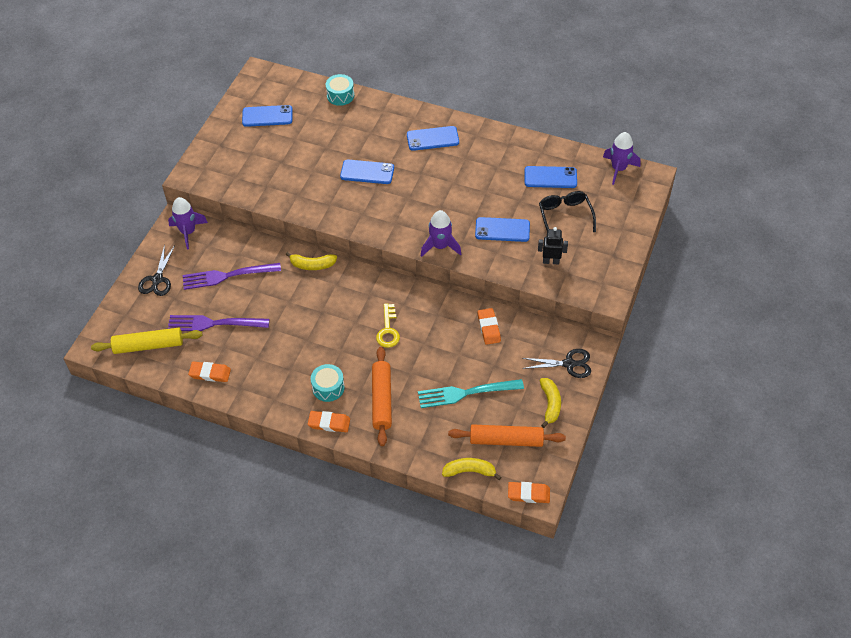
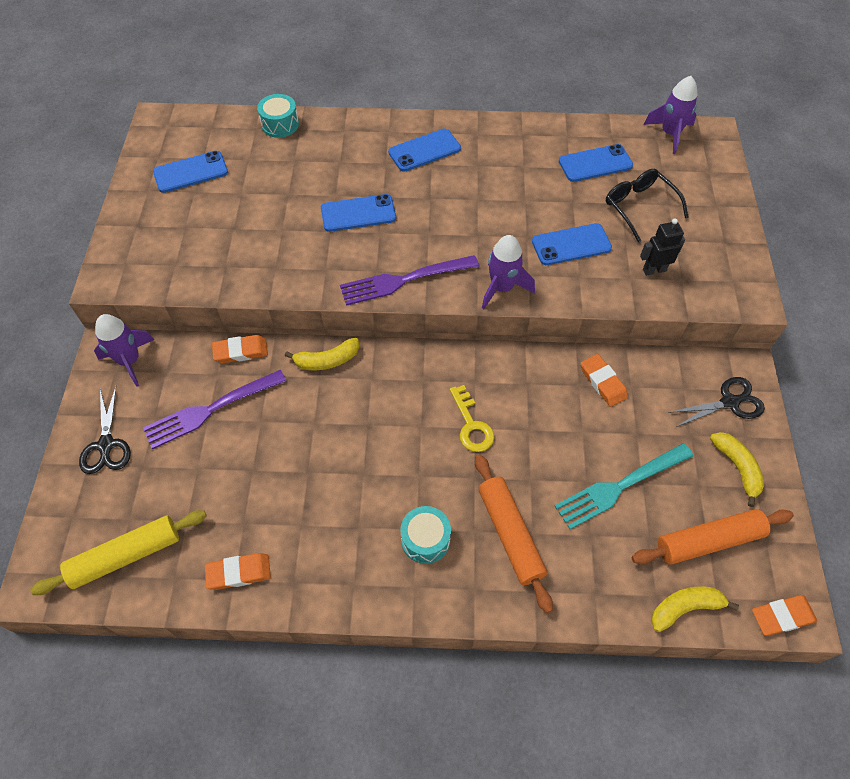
camera: 20 degrees left, 5 degrees up
purple fork [168,315,269,331] -> purple fork moved to [340,255,479,306]
orange eraser [308,411,350,432] -> orange eraser moved to [212,335,268,363]

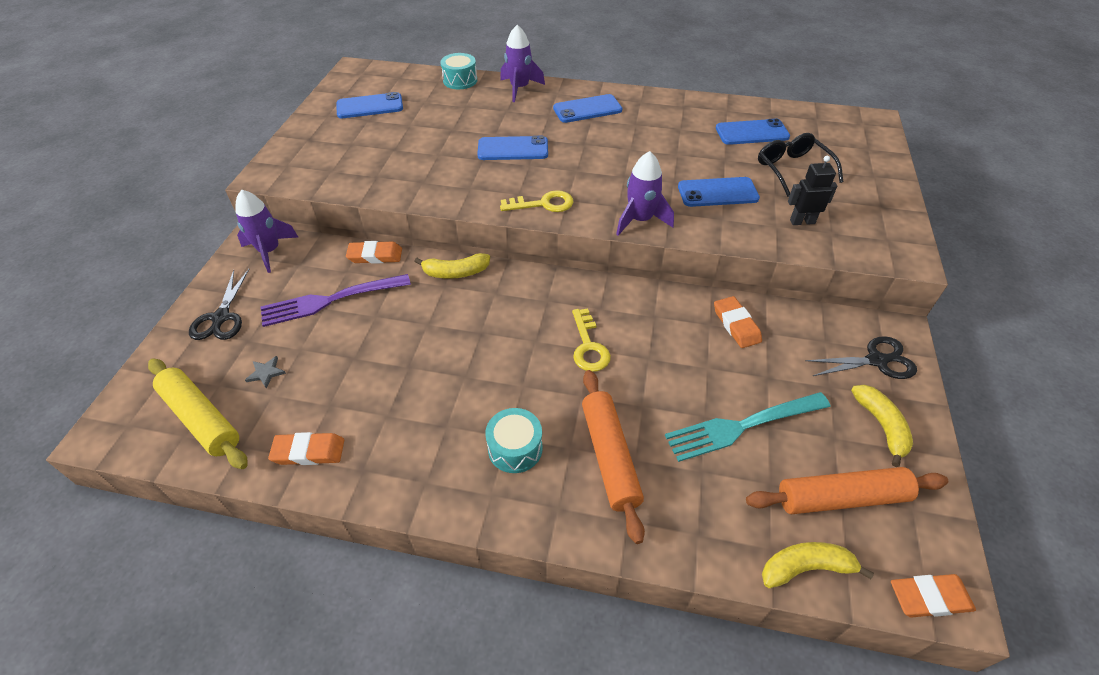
camera: 10 degrees right, 10 degrees down
yellow rolling pin [30,510,207,595] -> yellow rolling pin turned 60 degrees clockwise [148,358,248,469]
purple fork [340,255,479,306] -> yellow key [500,190,574,212]
purple rocket [644,76,698,154] -> purple rocket moved to [500,25,545,102]
none -> grey star [245,356,286,388]

